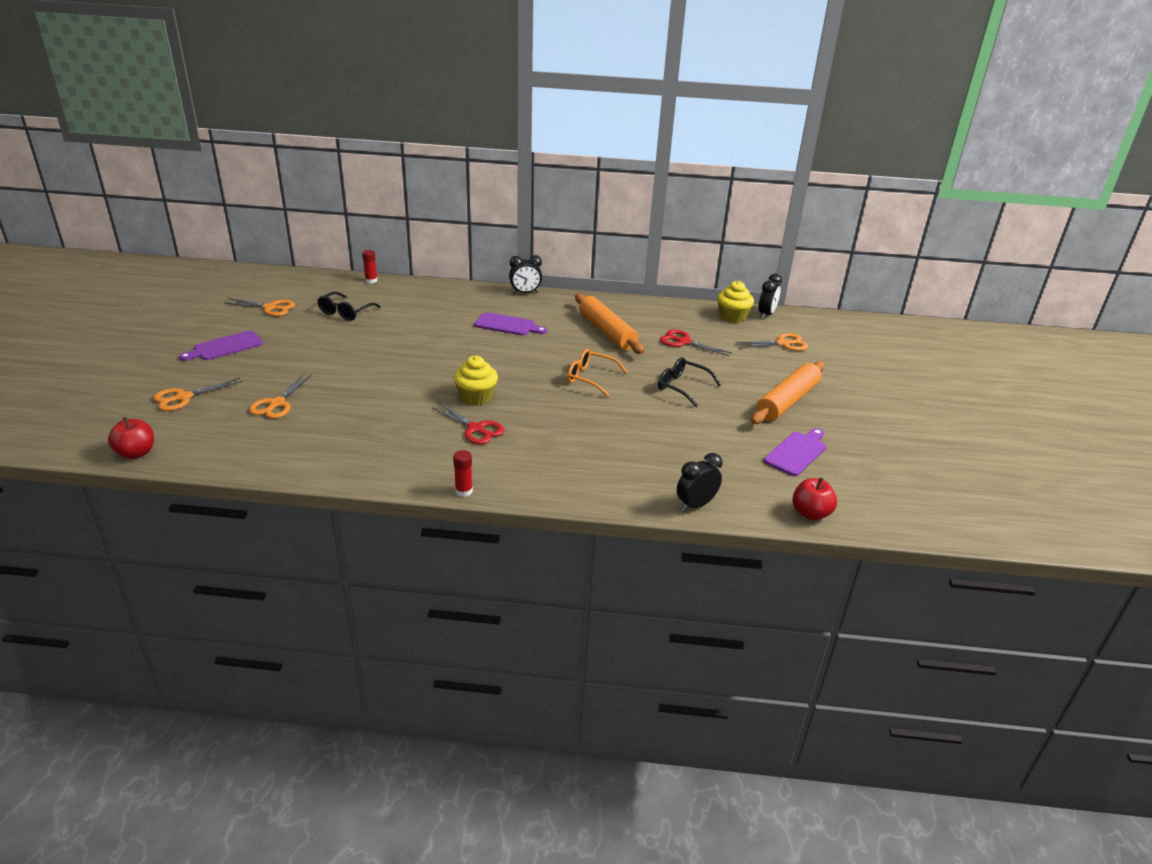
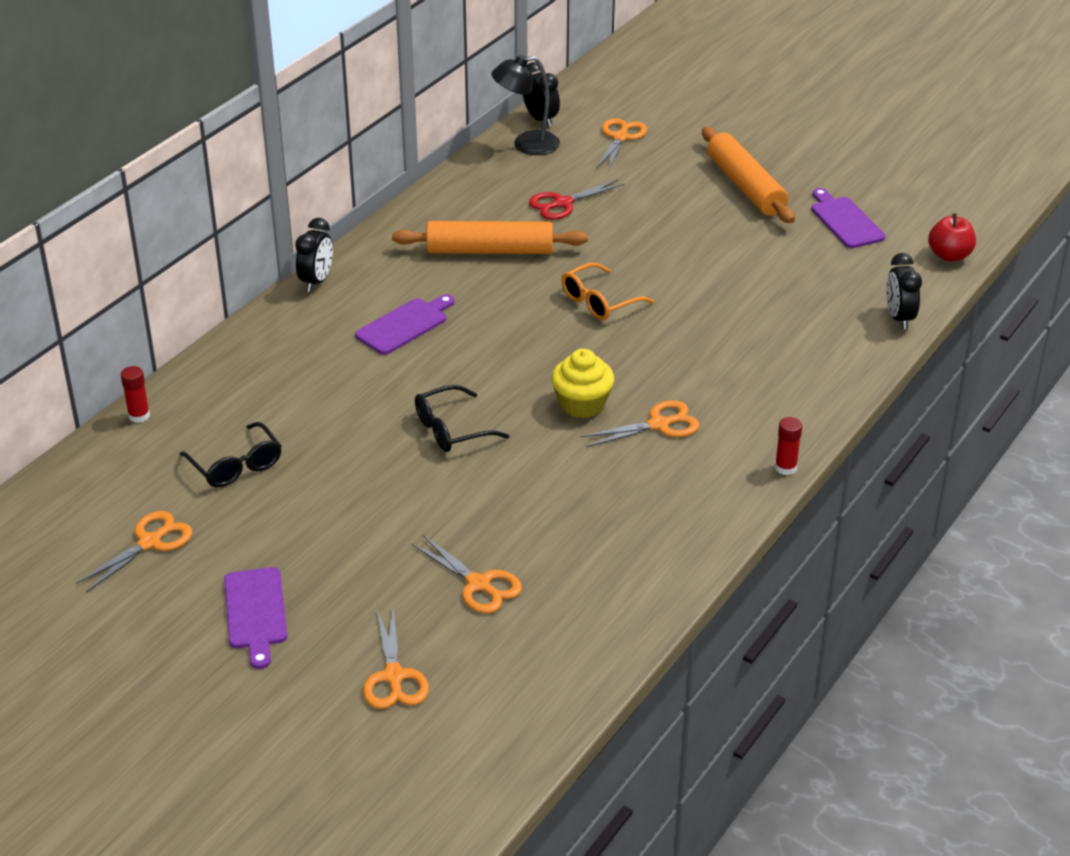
camera: 60 degrees left, 5 degrees up
red apple [108,417,154,459] -> none
red scissors [432,402,504,444] -> orange scissors [581,400,700,447]
black glasses [658,357,721,407] -> black glasses moved to [415,385,510,452]
yellow cupcake [717,281,754,323] -> black lamp [491,55,560,155]

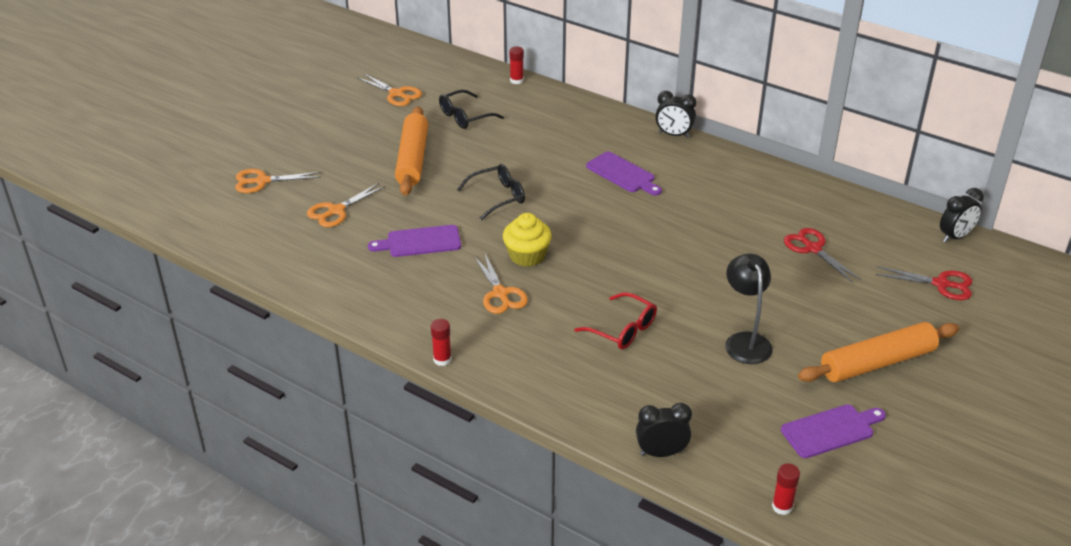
camera: 90 degrees right, 0 degrees up
purple cutting board [224,567,287,669] -> purple cutting board moved to [368,225,461,257]
orange rolling pin [392,221,588,254] -> orange rolling pin moved to [395,106,428,196]
black glasses [415,385,510,452] -> black glasses turned 90 degrees clockwise [457,164,525,220]
black lamp [491,55,560,155] -> black lamp moved to [725,253,773,364]
orange glasses [561,262,654,320] -> none
orange scissors [597,118,647,171] -> red scissors [875,266,972,300]
red apple [928,213,976,262] -> red glue stick [772,464,800,515]
none -> red glasses [574,292,657,349]

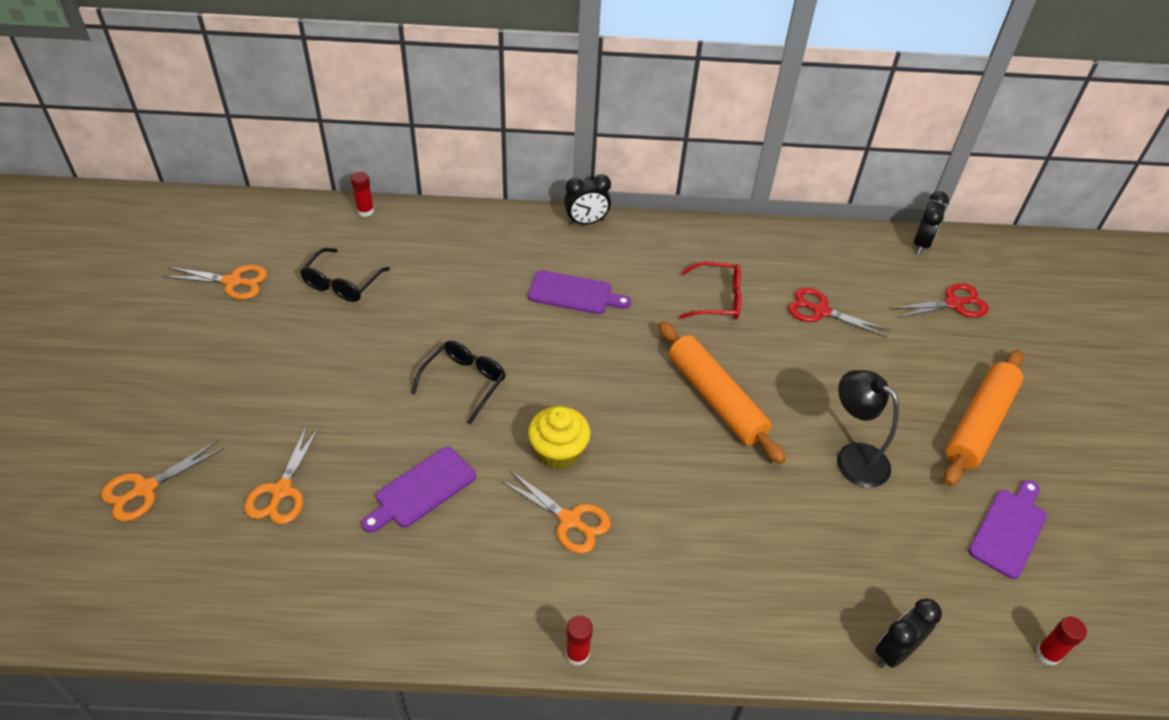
camera: 35 degrees left, 10 degrees up
orange rolling pin [395,106,428,196] -> orange rolling pin moved to [658,321,786,464]
red glasses [574,292,657,349] -> red glasses moved to [680,261,741,319]

